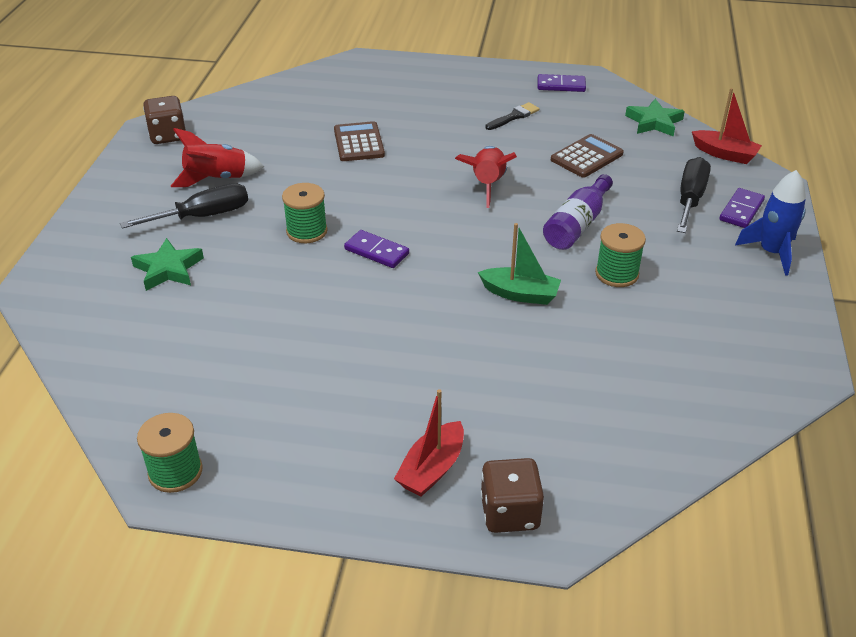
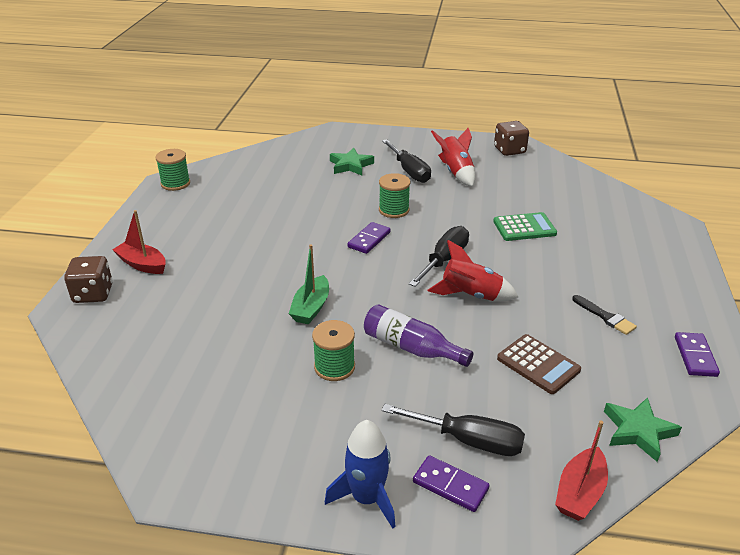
camera: 90 degrees right, 5 degrees down
brown calculator [334,121,385,161] -> green calculator [493,212,557,241]
none -> black screwdriver [409,226,469,287]

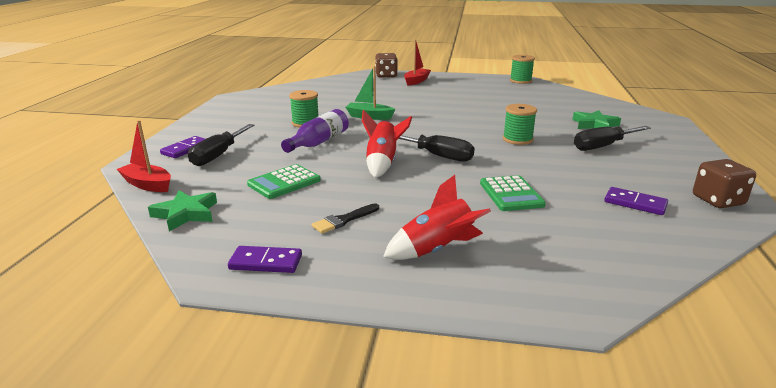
camera: 90 degrees right, 10 degrees down
blue rocket [325,420,396,528] -> none
purple domino [348,222,391,254] -> purple domino moved to [604,187,668,215]
red rocket [431,128,475,187] -> red rocket moved to [383,175,491,260]
brown calculator [497,334,581,394] -> green calculator [247,164,321,199]

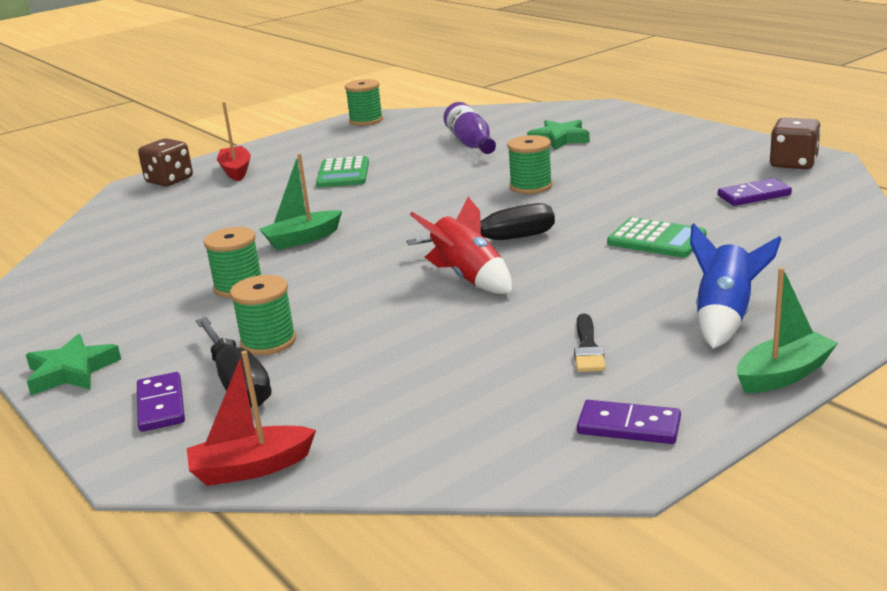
camera: 45 degrees left, 0 degrees up
green star [148,190,217,231] -> green star moved to [26,334,121,396]
purple domino [228,246,302,273] -> purple domino turned 60 degrees clockwise [577,400,681,444]
green calculator [247,164,321,199] -> green calculator moved to [316,156,369,188]
purple bottle [281,109,349,153] -> purple bottle moved to [443,102,496,154]
red rocket [383,175,491,260] -> blue rocket [690,223,781,349]
black screwdriver [574,126,651,151] -> none
none -> green spool [230,275,296,355]
none -> green boat [737,267,838,393]

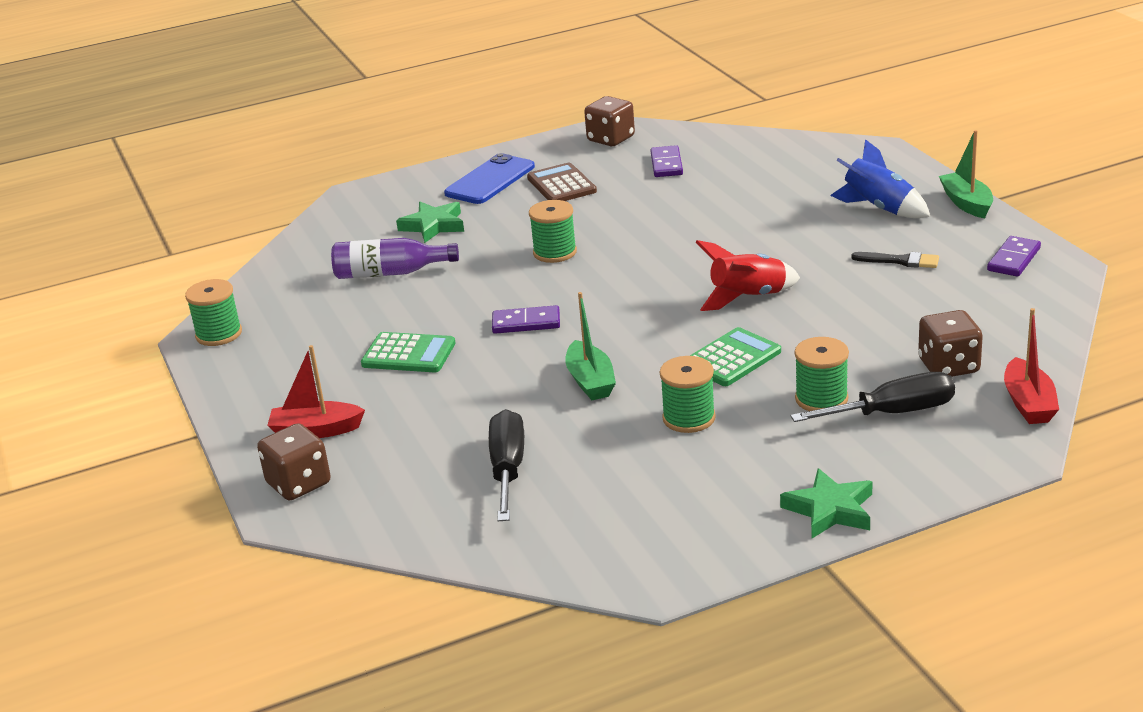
camera: 75 degrees left, 5 degrees up
purple domino [137,372,185,432] -> purple domino moved to [492,305,560,334]
black screwdriver [406,203,555,245] -> black screwdriver moved to [489,409,524,521]
green calculator [607,217,706,257] -> green calculator moved to [690,327,781,386]
none -> blue phone [444,153,535,204]
none -> brown calculator [527,163,597,201]
none -> brown dice [918,310,983,377]

